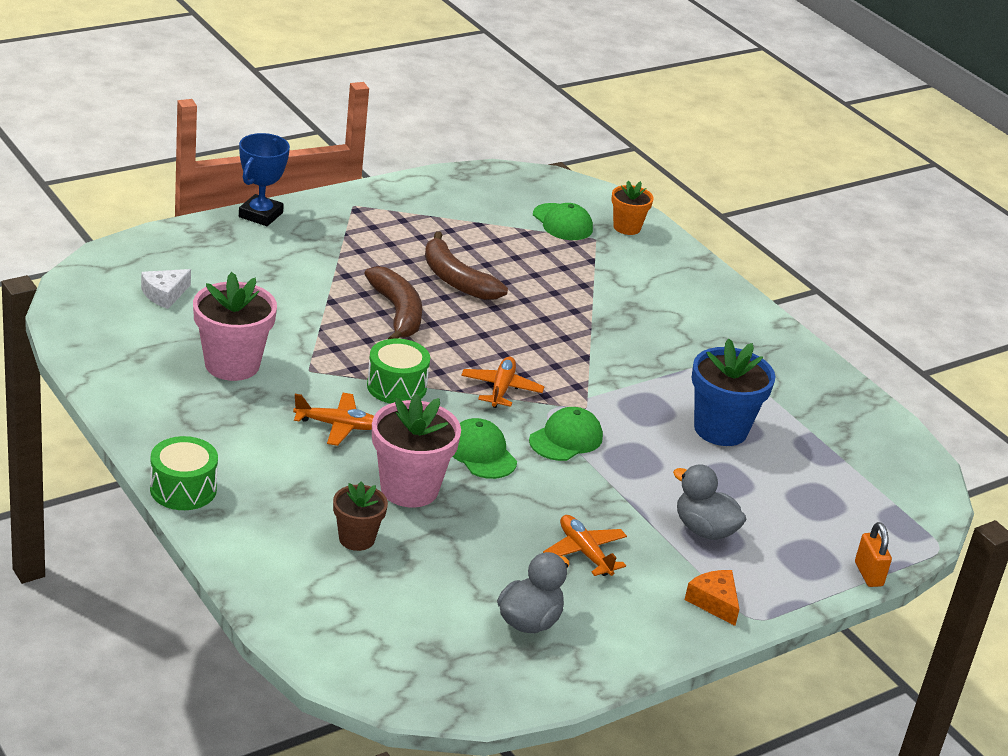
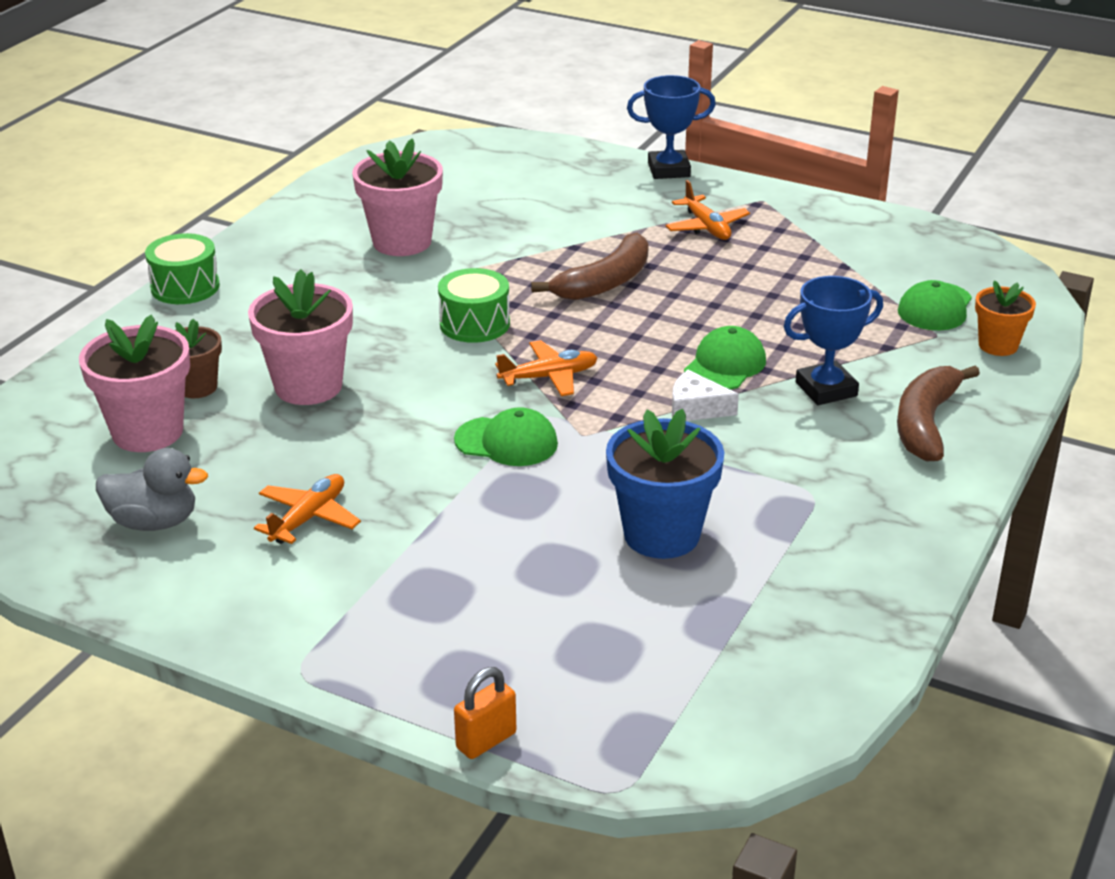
camera: 65 degrees right, 0 degrees up
white cheese [141,269,191,309] -> white cheese moved to [672,370,739,421]
orange plane [293,393,374,446] -> orange plane moved to [666,180,750,240]
brown banana [425,231,508,300] -> brown banana moved to [897,366,980,462]
green cap [453,418,517,479] -> green cap moved to [684,326,766,390]
grey duck [673,464,747,540] -> none
orange cheese [685,570,740,626] -> none
none -> pink flower pot [79,315,190,452]
none -> blue trophy [784,276,883,405]

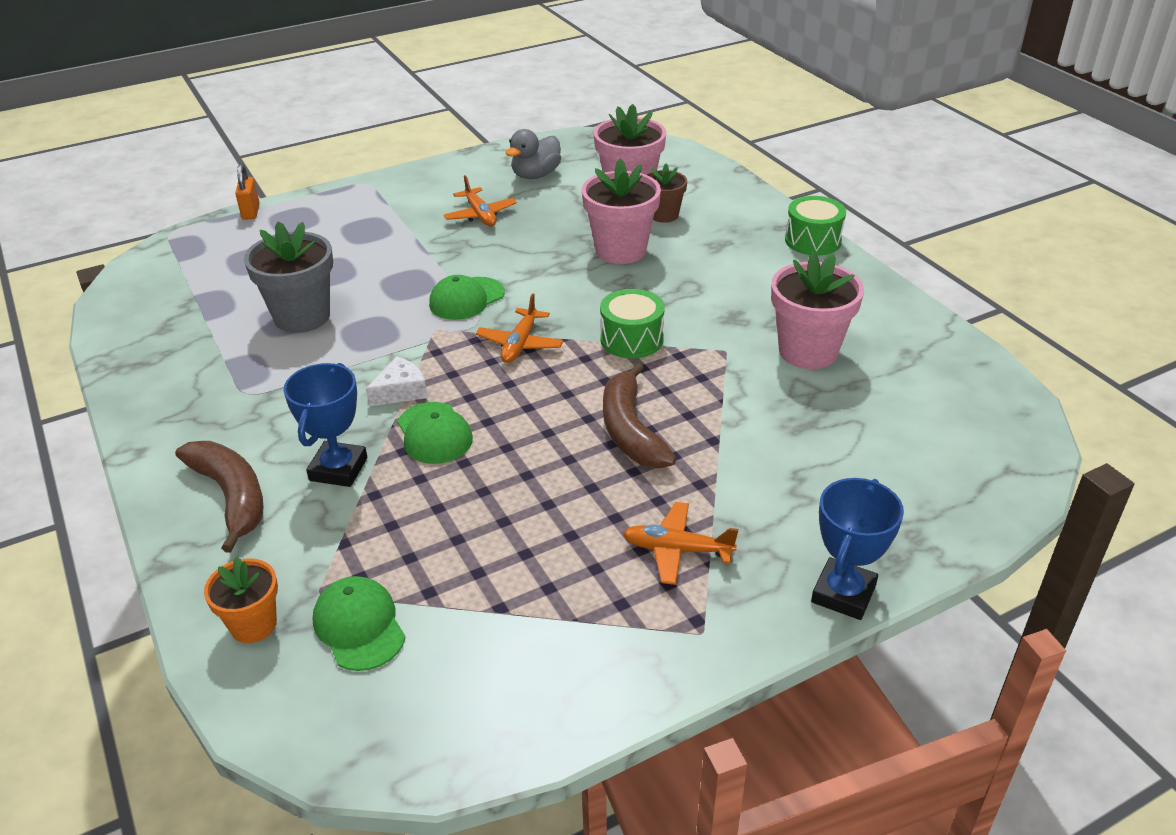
camera: 125 degrees right, 5 degrees up
blue flower pot [606,409,724,559] -> grey flower pot [244,221,333,333]

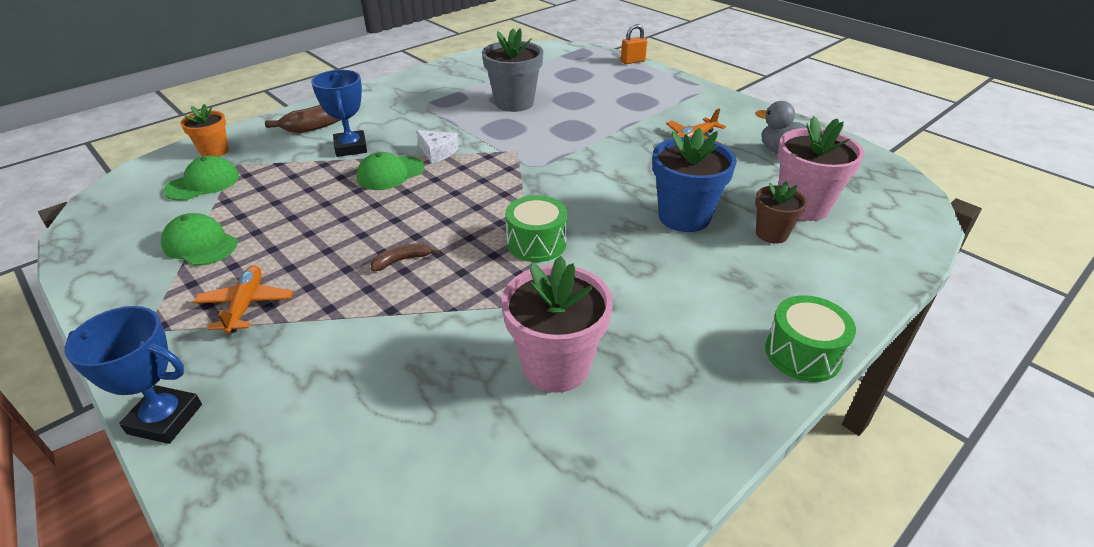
camera: 75 degrees right, 0 degrees up
blue trophy [283,363,367,487] -> blue trophy turned 75 degrees clockwise [311,70,367,157]
green cap [429,275,505,320] -> green cap moved to [161,213,238,266]
orange plane [476,293,563,363] -> none
pink flower pot [582,158,661,264] -> blue flower pot [653,128,737,232]
brown banana [603,363,676,468] -> brown banana [371,243,439,271], size x0.49

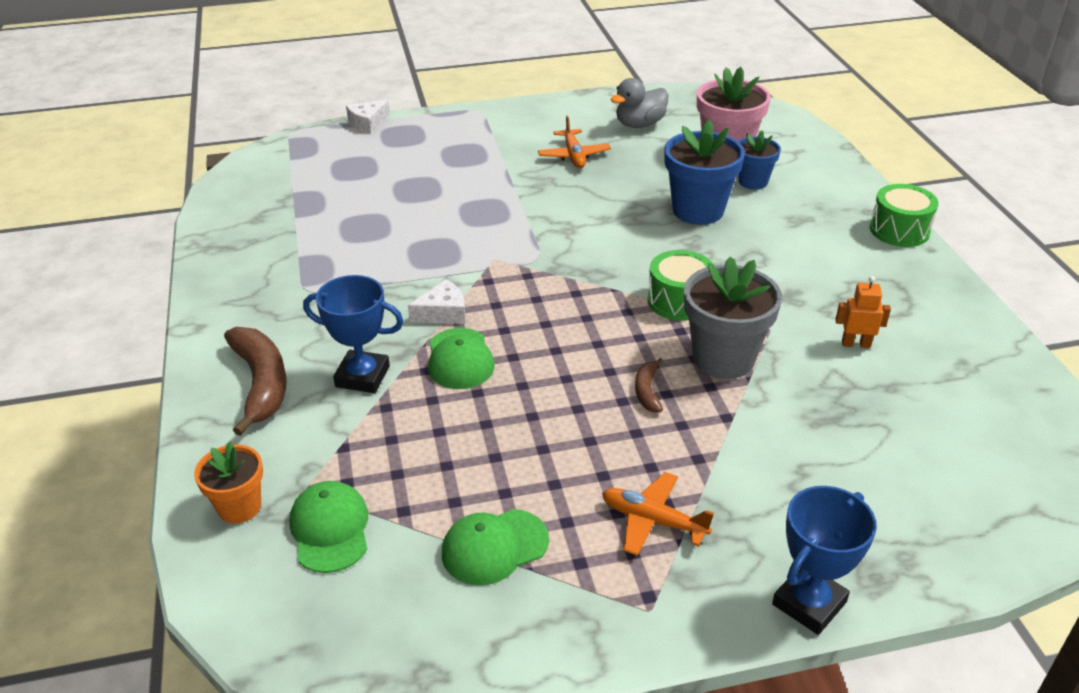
camera: 60 degrees left, 0 degrees up
grey flower pot [482,28,543,112] -> grey flower pot moved to [684,257,782,379]
pink flower pot [502,256,613,393] -> orange robot [835,276,891,348]
orange padlock [621,24,647,64] -> white cheese [346,100,390,134]
brown flower pot [755,181,808,243] -> blue flower pot [738,131,781,189]

